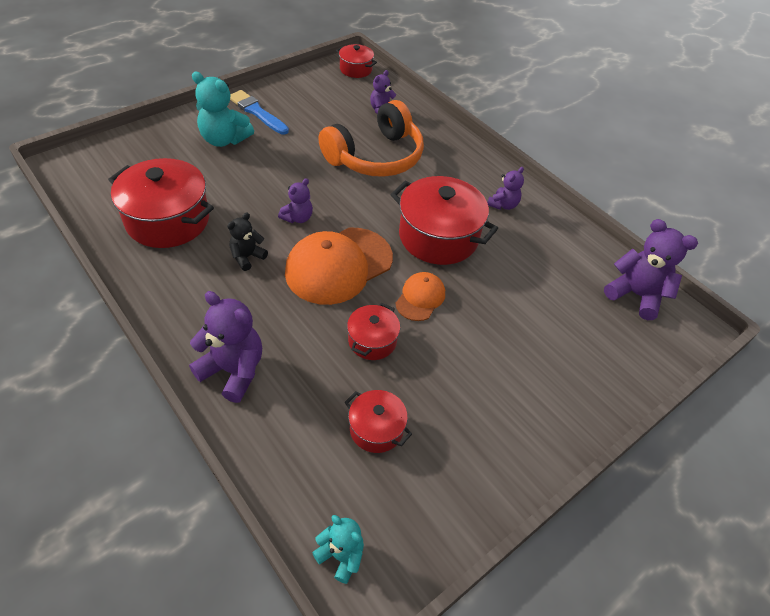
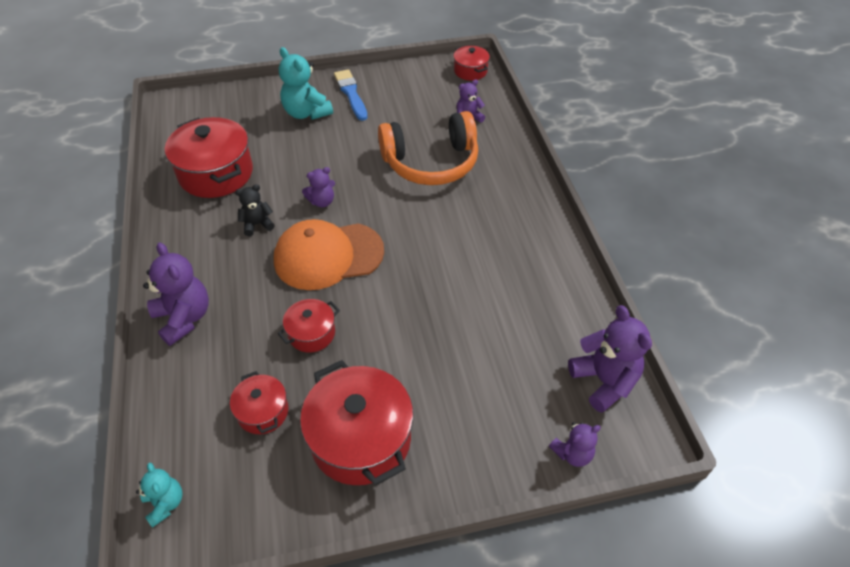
camera: 30 degrees right, 0 degrees up
red pot [390,176,498,265] -> red pot moved to [300,360,414,486]
orange cap [395,272,445,321] -> none
purple teddy bear [487,167,524,210] -> purple teddy bear moved to [549,422,601,467]

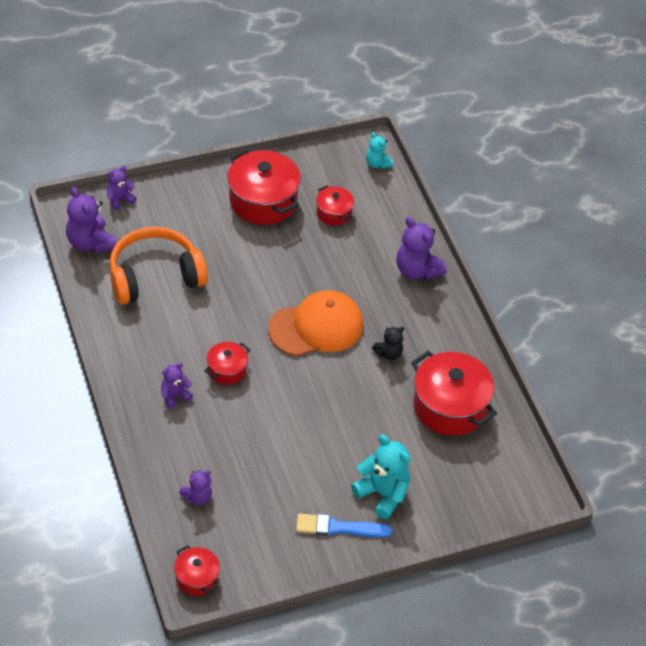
camera: 170 degrees right, 0 degrees up
red pot [278,299,340,352] -> red pot moved to [204,342,250,385]
purple teddy bear [302,167,335,207] -> purple teddy bear moved to [161,363,193,409]
blue brush [334,69,368,121] -> blue brush turned 120 degrees clockwise [296,514,392,538]
orange headphones [378,111,478,185] -> orange headphones moved to [109,227,208,305]

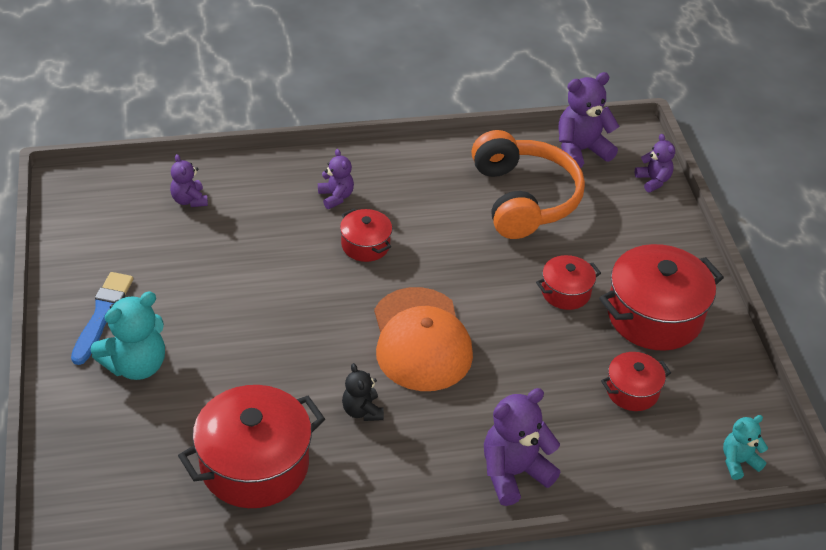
camera: 100 degrees right, 5 degrees down
red pot [174,545,220,596] -> red pot moved to [536,255,601,310]

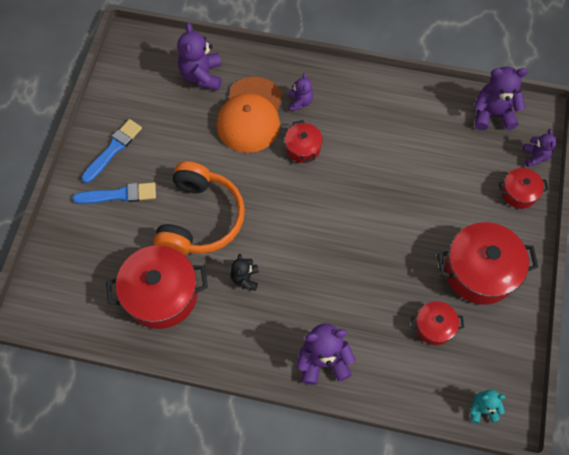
camera: 25 degrees right, 20 degrees up
turquoise teddy bear [90,292,165,380] -> blue brush [72,182,156,204]
purple teddy bear [170,154,208,207] -> purple teddy bear [177,23,222,90], size x1.72
orange cap [374,287,473,391] -> orange cap moved to [217,77,283,153]
orange headphones [471,130,585,239] -> orange headphones moved to [153,161,245,255]
red pot [536,255,601,310] -> red pot moved to [499,168,549,209]

